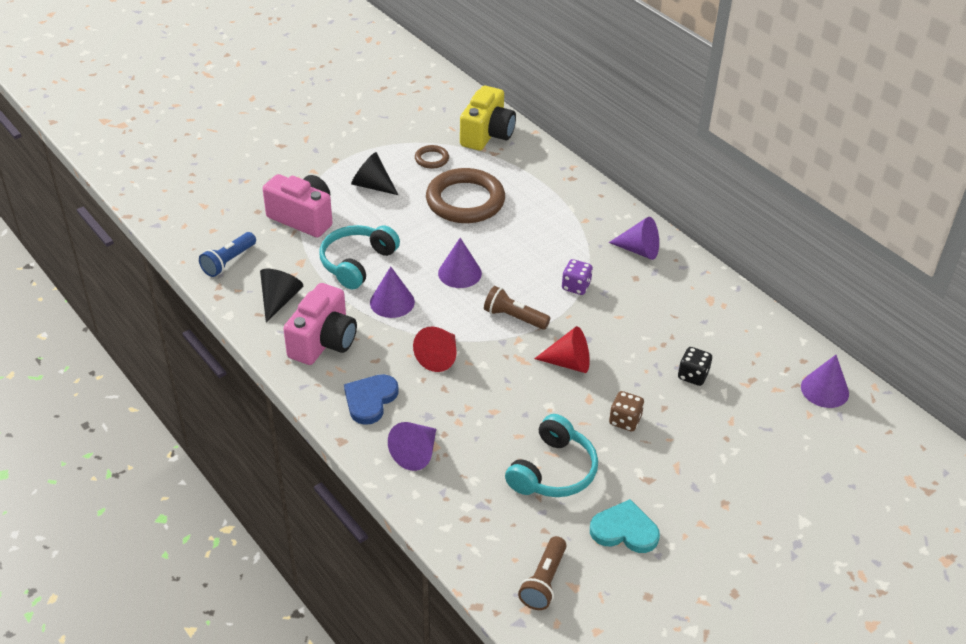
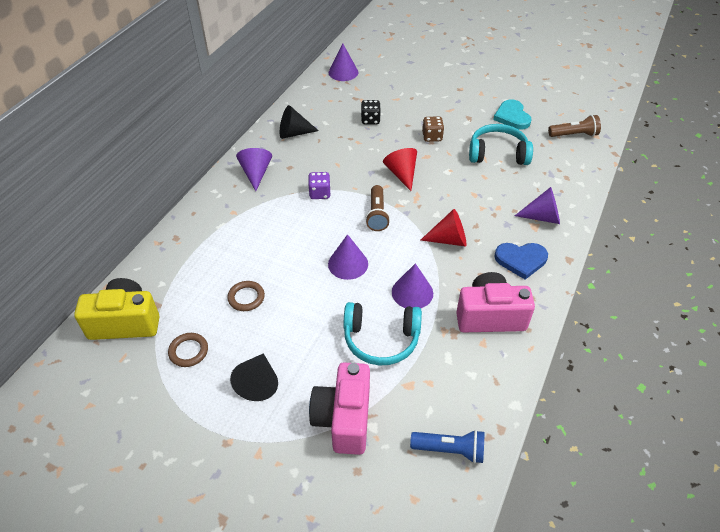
camera: 115 degrees left, 5 degrees up
black cone [260,269,303,323] -> black cone moved to [280,105,319,139]
brown ring [426,168,505,223] -> brown ring [227,281,265,311], size x0.45

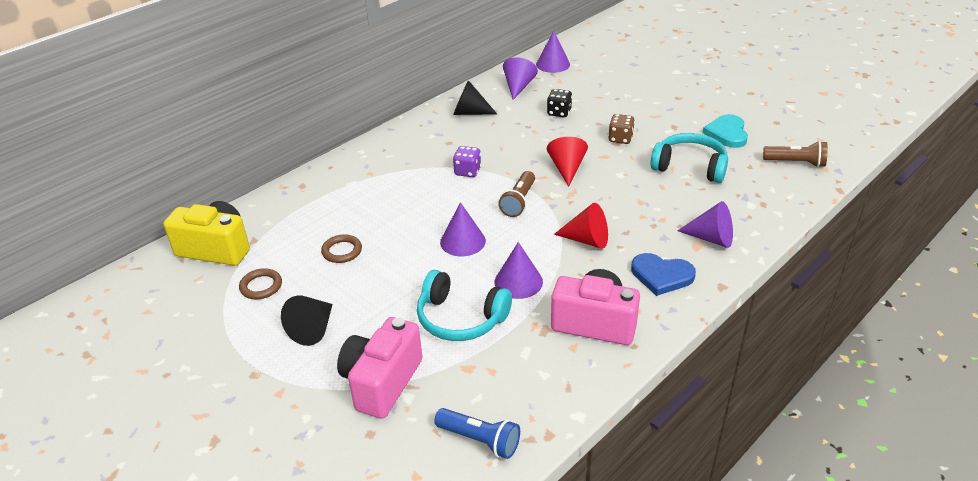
camera: 20 degrees right, 10 degrees down
purple cone [236,148,272,191] -> purple cone moved to [503,57,538,100]

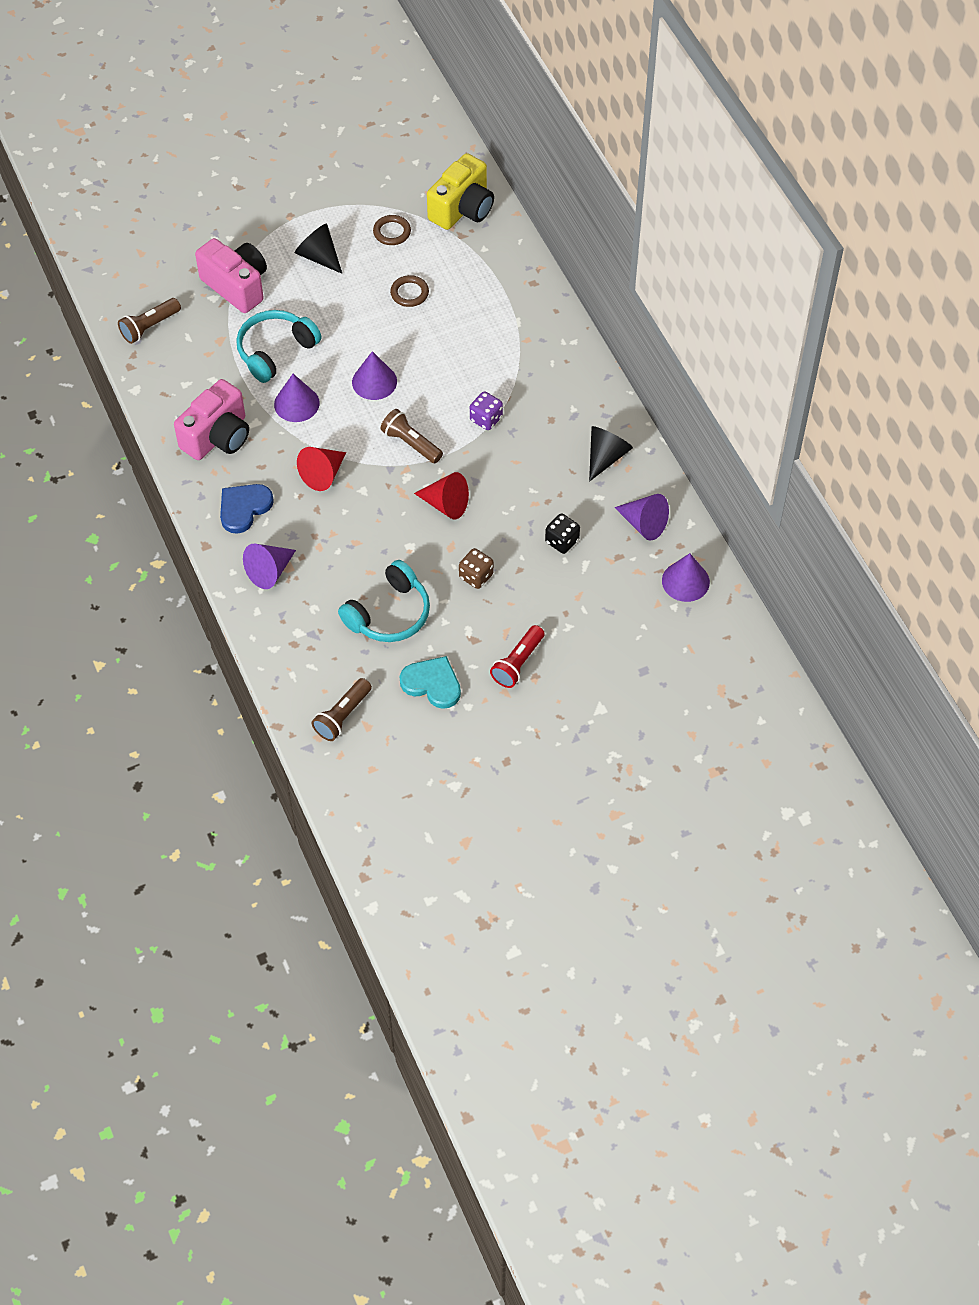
camera: 110 degrees right, 20 degrees up
blue flashlight [434,408,520,459] -> brown flashlight [118,298,181,344]
none -> red flashlight [490,625,545,688]

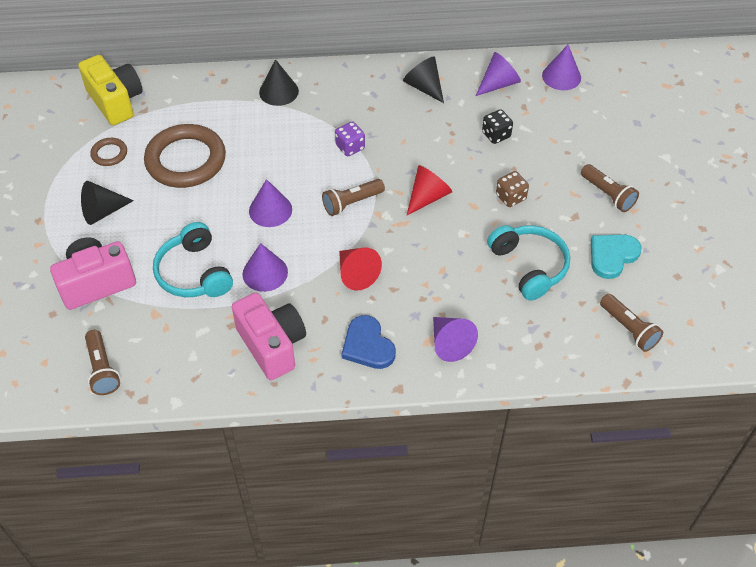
camera: 70 degrees left, 5 degrees down
brown ring [390,275,429,307] -> brown ring [144,124,226,188], size x2.21
red flashlight [490,625,545,688] -> brown flashlight [581,164,639,212]
none -> black cone [259,59,299,106]

